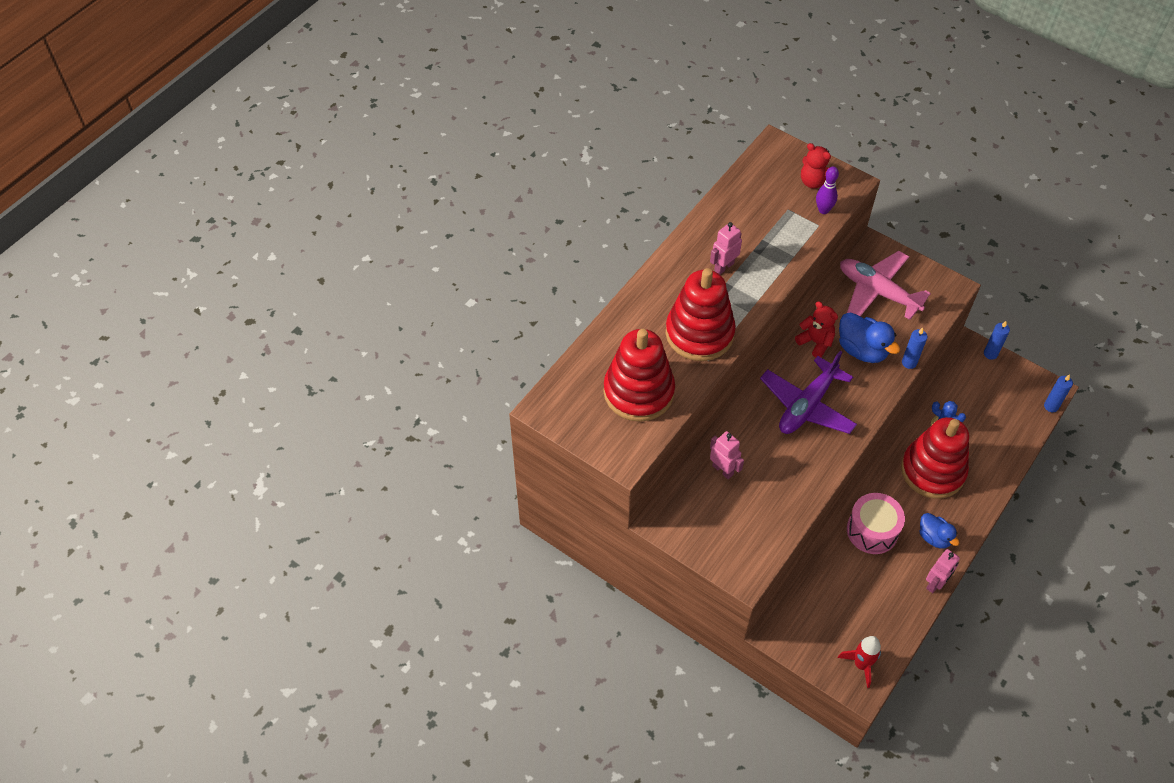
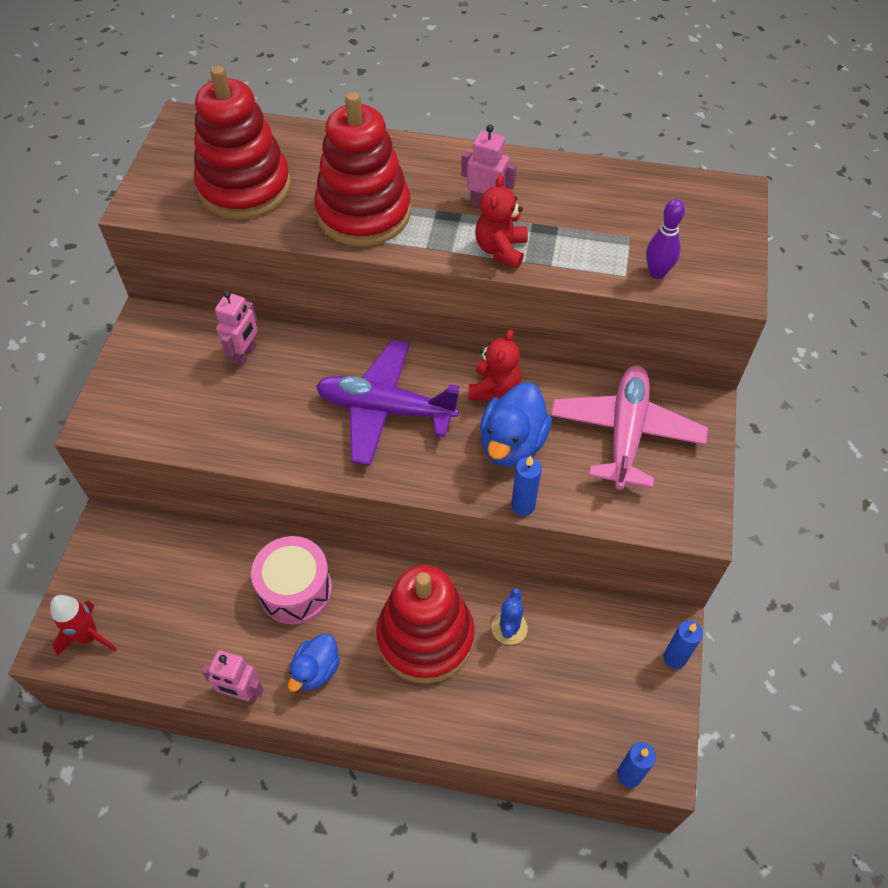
camera: 65 degrees right, 0 degrees up
red teddy bear [801,143,831,189] -> red teddy bear moved to [475,175,528,268]

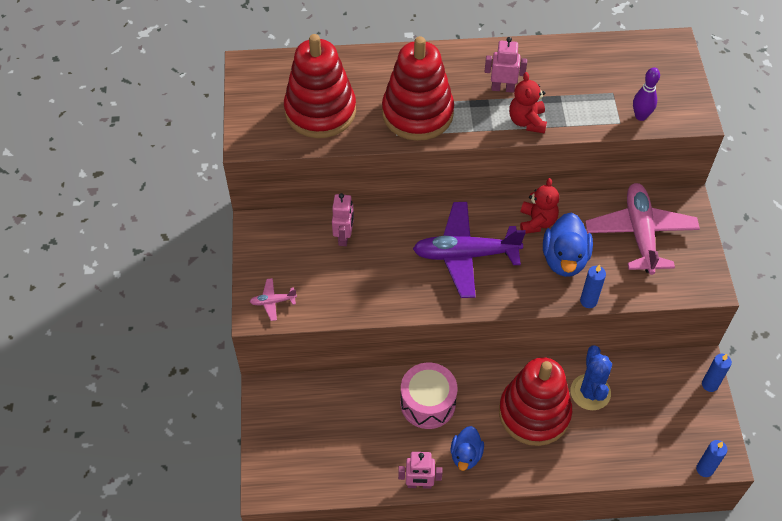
camera: 15 degrees left, 0 degrees up
red rocket [50,595,117,656] -> none
blue cactus [491,588,528,645] -> blue cactus [570,345,612,410], size x1.52
none -> pink plane [250,278,297,321]

